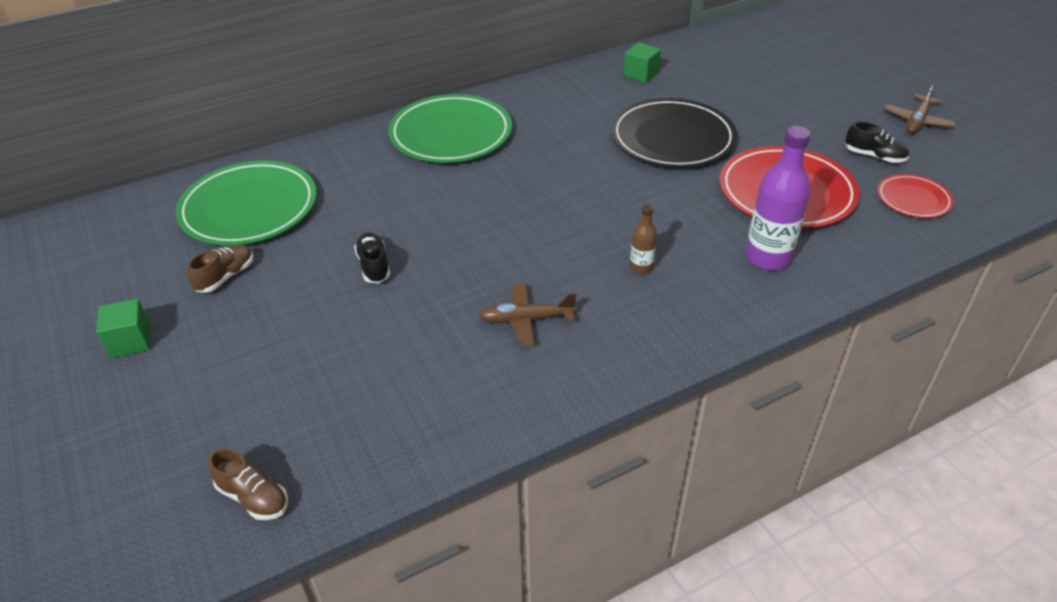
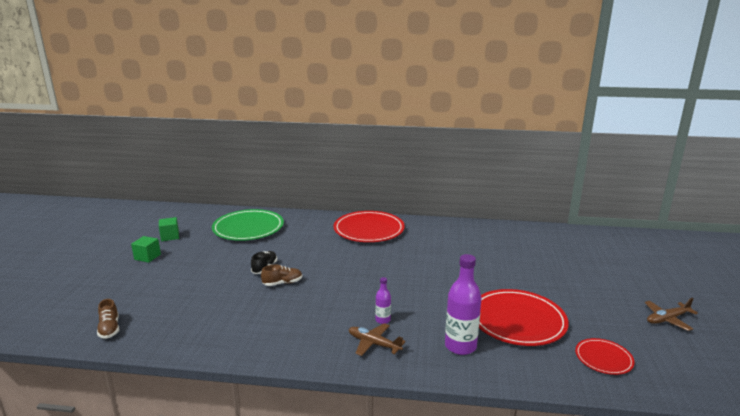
camera: 35 degrees right, 20 degrees down
brown shoe [187,244,253,293] -> brown shoe moved to [261,265,302,286]
green plate [388,94,512,163] -> red plate [334,211,405,242]
brown plane [479,283,576,346] -> brown plane moved to [349,323,406,356]
black plate [611,98,737,168] -> none
green cube [624,42,661,83] -> green cube moved to [159,217,179,241]
brown bottle [630,204,657,274] -> purple bottle [375,277,391,324]
black shoe [845,122,909,163] -> none

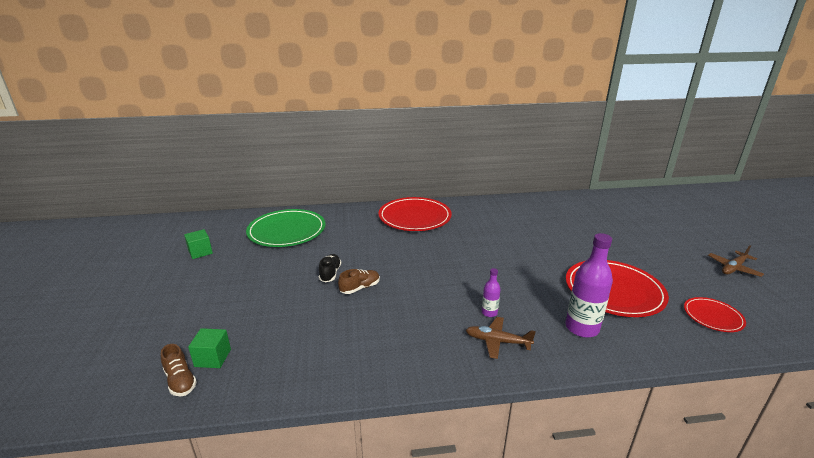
camera: 15 degrees left, 5 degrees up
green cube [131,236,161,263] -> green cube moved to [188,328,231,368]

